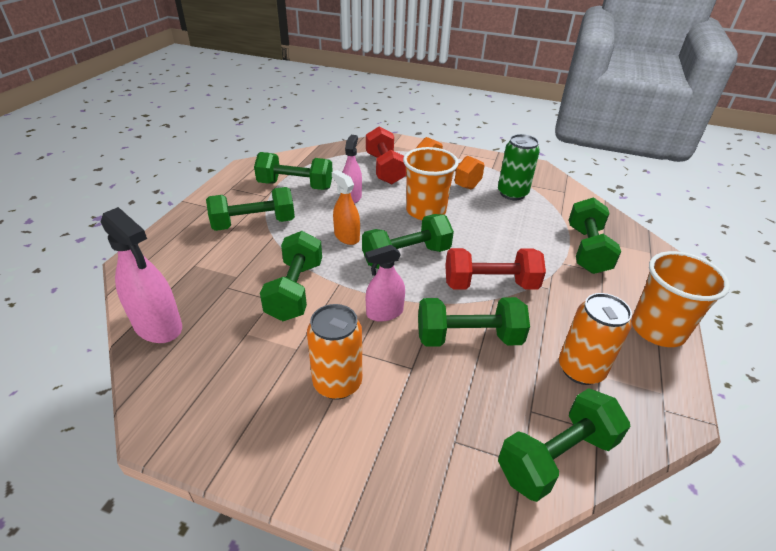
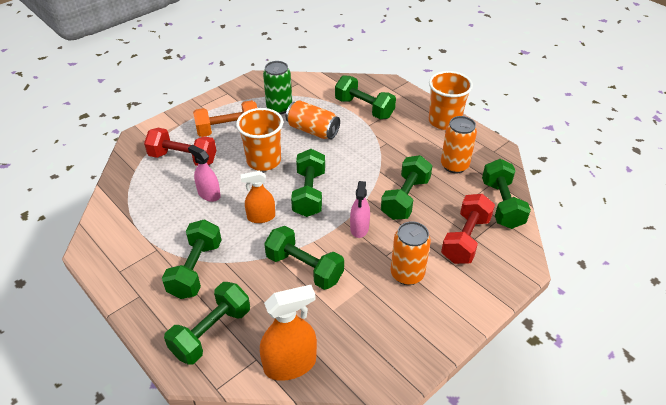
camera: 60 degrees left, 5 degrees up
pink spray bottle [101,207,182,343] -> orange spray bottle [260,285,317,381]
green dumbbell [254,152,333,190] -> green dumbbell moved to [164,282,250,365]
red dumbbell [445,248,546,290] -> red dumbbell moved to [441,194,495,264]
none -> orange can [286,100,340,139]

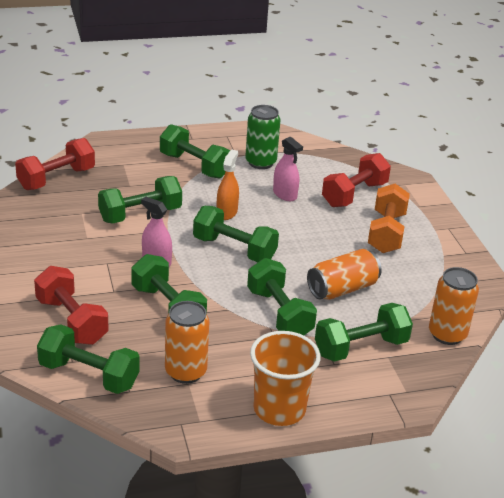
camera: 115 degrees right, 10 degrees down
green dumbbell [164,282,250,365] -> green dumbbell moved to [247,258,317,335]
pink spray bottle [188,145,221,202] -> pink spray bottle turned 75 degrees clockwise [273,137,303,201]
orange cup [236,108,283,171] -> none
orange spray bottle [260,285,317,381] -> red dumbbell [15,138,95,190]
green can [263,61,292,114] -> green can moved to [245,105,281,169]
orange can [391,221,431,285] -> orange can moved to [429,267,479,345]

